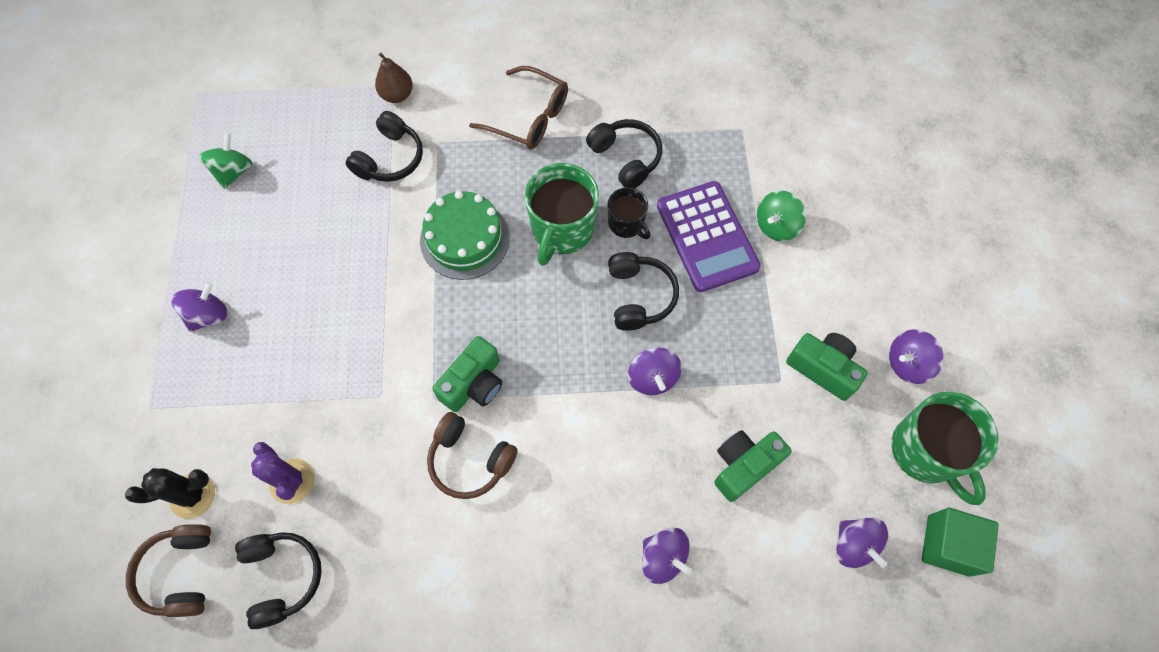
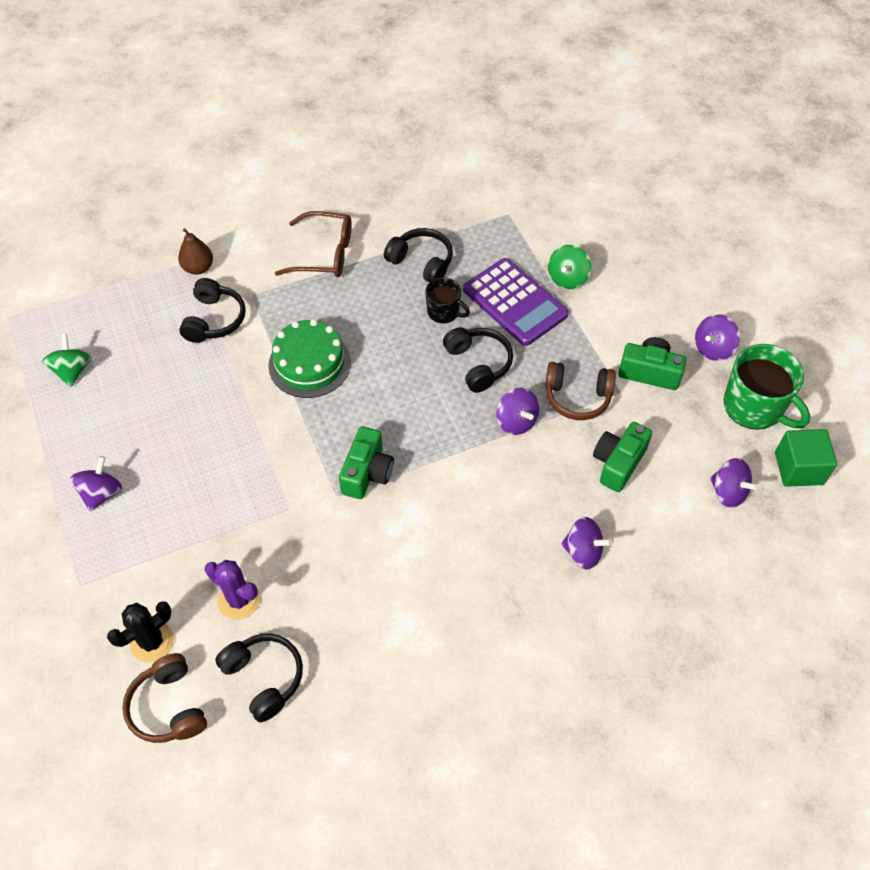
camera: 20 degrees left, 10 degrees down
brown headphones [427,412,518,499] -> brown headphones moved to [545,362,616,420]
green mug [525,163,599,266] -> none

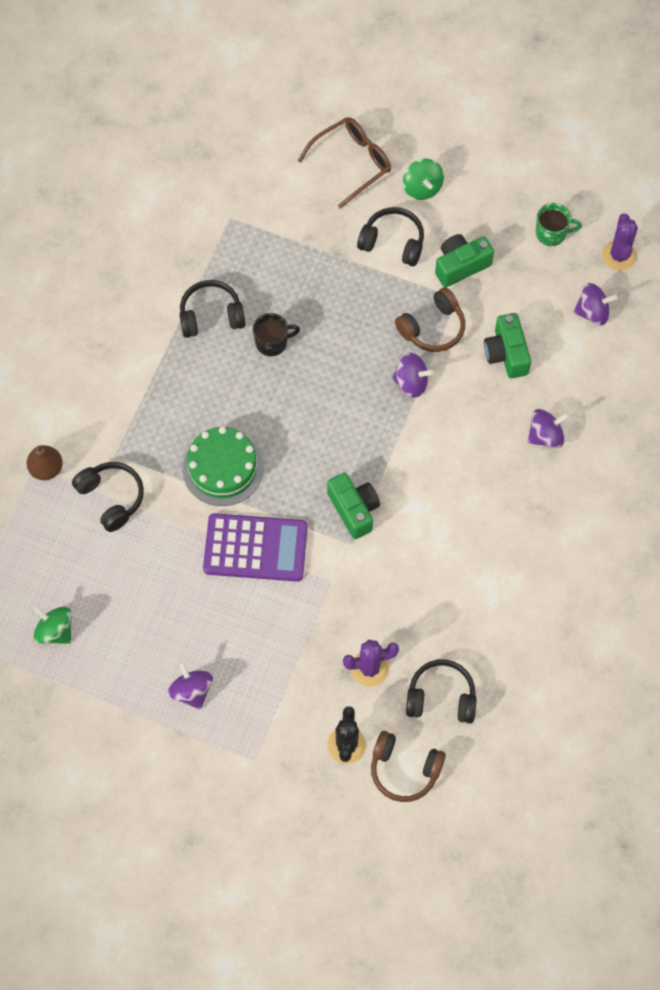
camera: 45 degrees left, 10 degrees up
brown glasses [275,211,352,277] -> brown glasses moved to [298,117,391,209]
black headphones [443,327,513,393] -> black headphones moved to [357,207,424,266]
purple calculator [463,258,568,346] -> purple calculator moved to [203,513,308,582]
green spinning top [548,245,591,289] -> green spinning top moved to [403,159,444,200]
purple spinning top [695,314,740,361] -> none
green mug [723,344,810,430] -> green mug [536,203,582,246], size x0.57
green cube [775,429,837,487] -> purple cactus [602,213,638,271]

